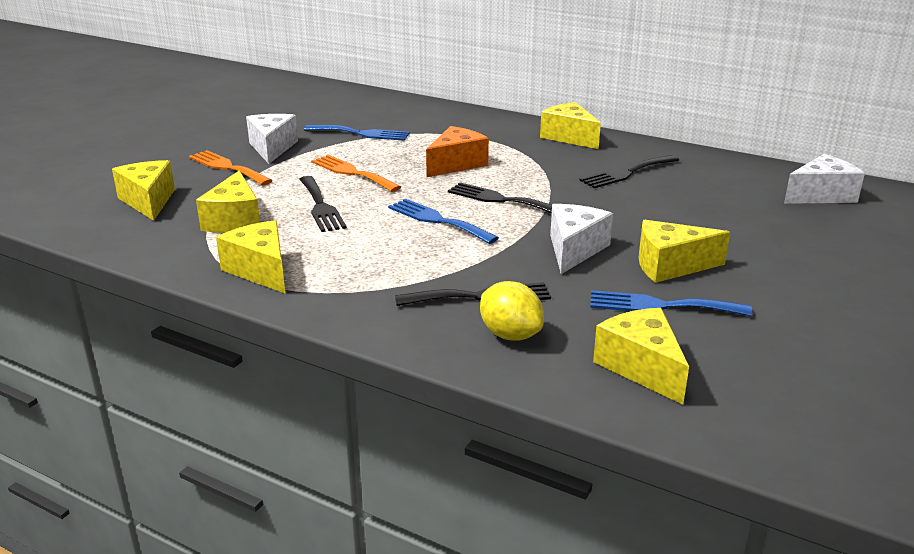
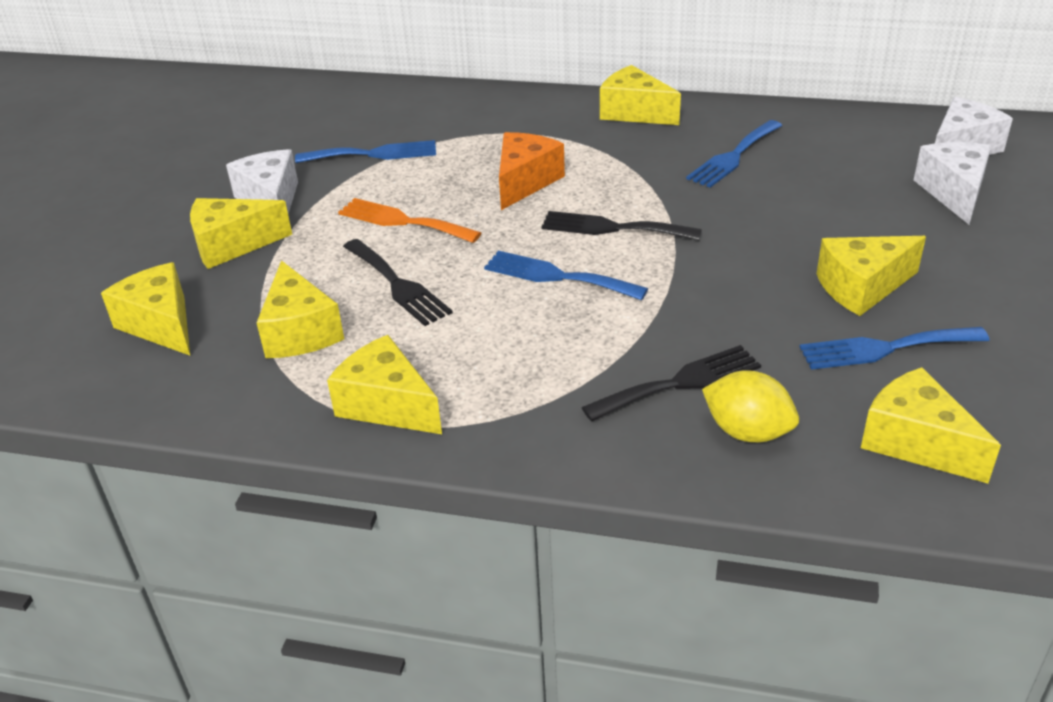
camera: 15 degrees left, 10 degrees up
orange fork [189,150,272,185] -> yellow cheese [190,198,292,269]
white cheese [550,204,613,274] -> white cheese moved to [914,142,991,224]
black fork [579,155,679,188] -> blue fork [686,120,782,188]

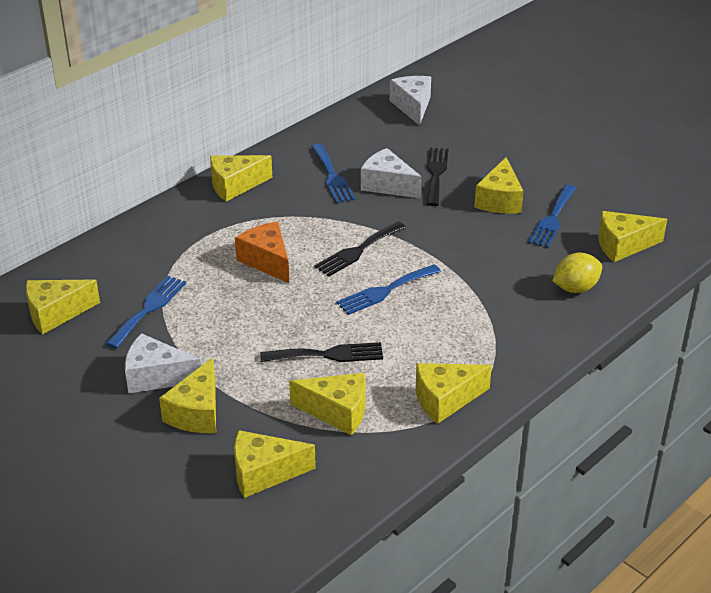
camera: 60 degrees left, 0 degrees up
orange fork [338,198,481,243] -> none
black fork [581,345,761,422] -> black fork moved to [427,148,449,206]
white cheese [914,142,991,224] -> white cheese moved to [361,148,422,198]
none -> yellow cheese [26,280,100,334]

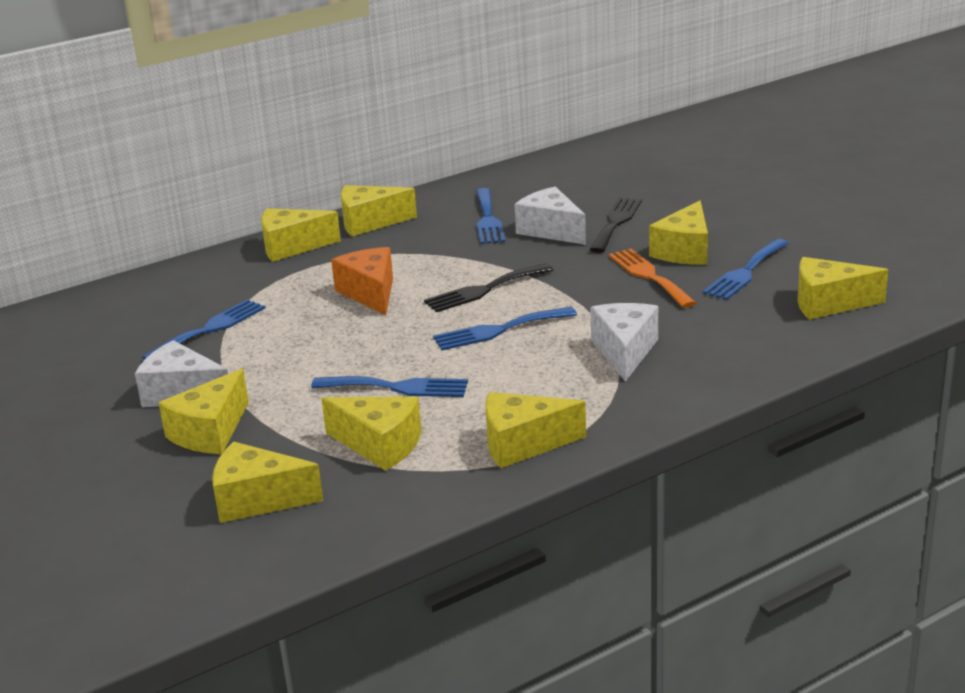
camera: 15 degrees right, 10 degrees down
yellow cheese [26,280,100,334] -> yellow cheese moved to [261,208,341,262]
black fork [260,342,383,362] -> blue fork [311,376,468,397]
white cheese [390,76,431,126] -> white cheese moved to [590,303,658,382]
yellow lemon [553,253,602,293] -> none
none -> orange fork [609,249,696,308]

